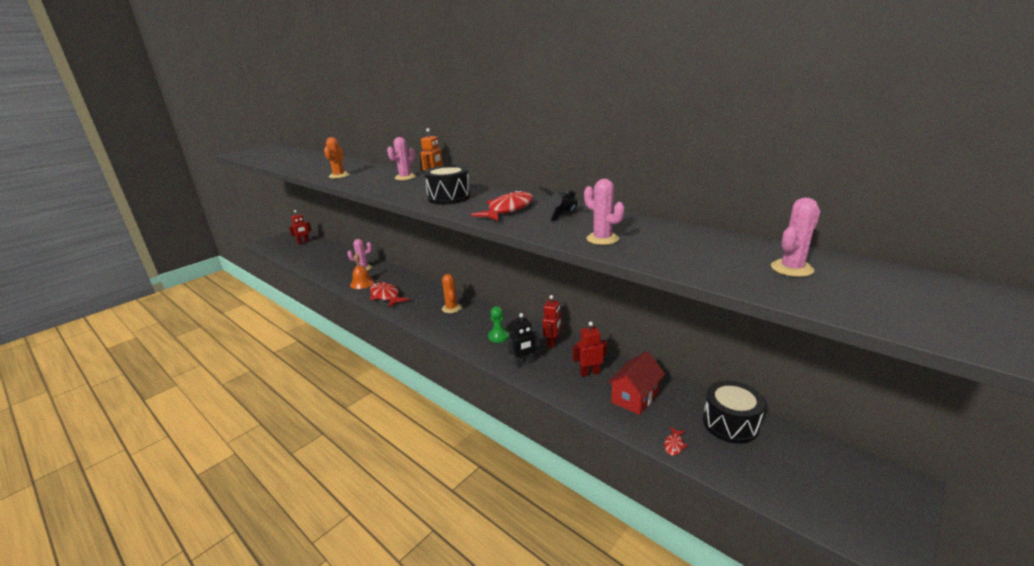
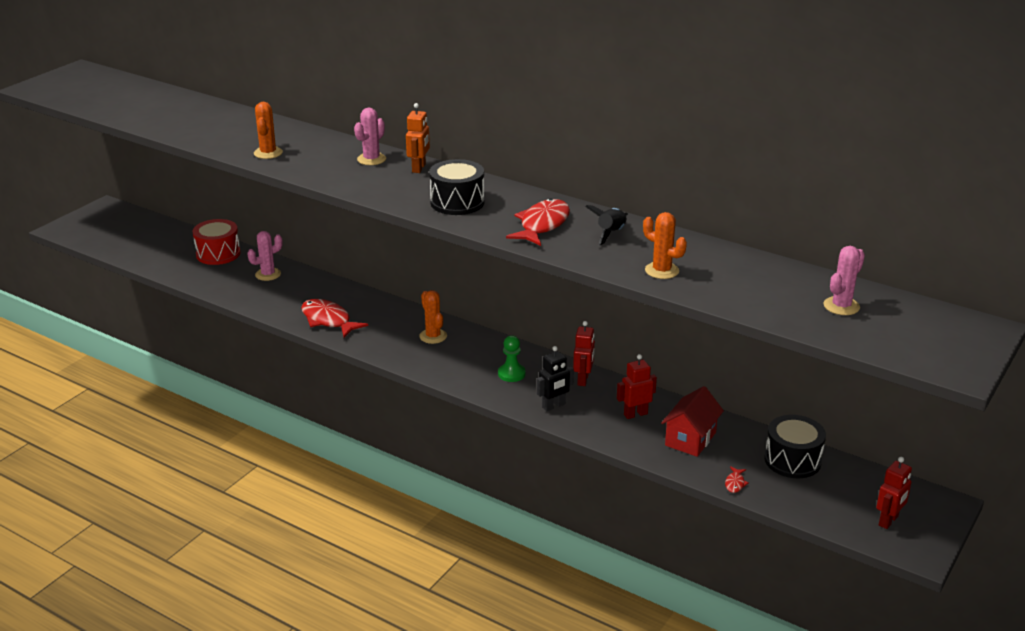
camera: 10 degrees left, 5 degrees up
red robot [289,210,312,245] -> red robot moved to [876,457,912,529]
orange bell [350,254,375,289] -> none
pink cactus [584,179,624,245] -> orange cactus [643,212,687,279]
none -> red drum [193,219,241,265]

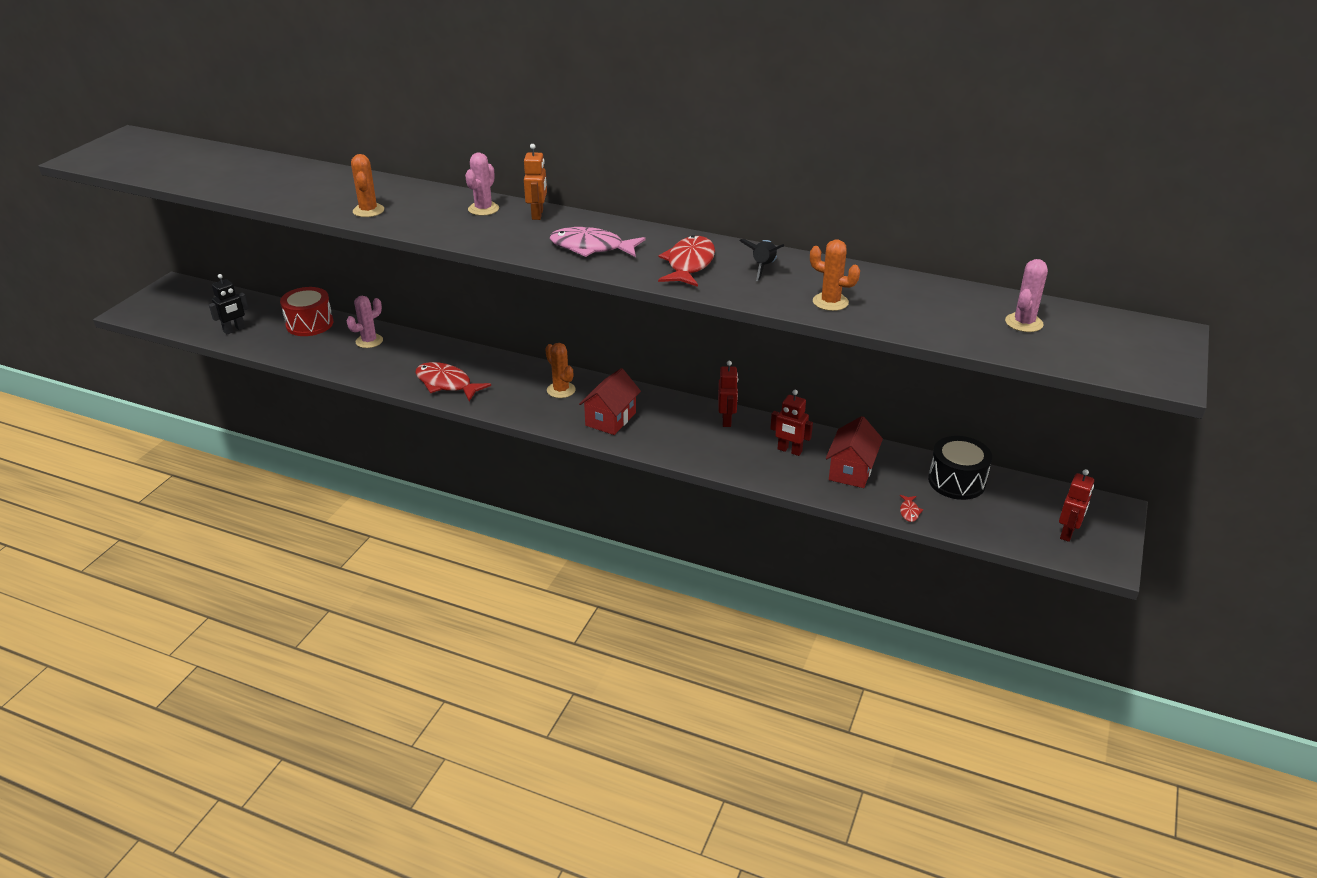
camera: 10 degrees left, 5 degrees up
black drum [429,159,485,215] -> pink fish [550,227,645,257]
green pawn [498,335,526,382] -> none
black robot [537,346,574,411] -> black robot moved to [209,274,249,335]
red robot [617,354,657,419] -> red robot turned 120 degrees counterclockwise [770,390,813,456]
none -> red house [579,368,641,435]

